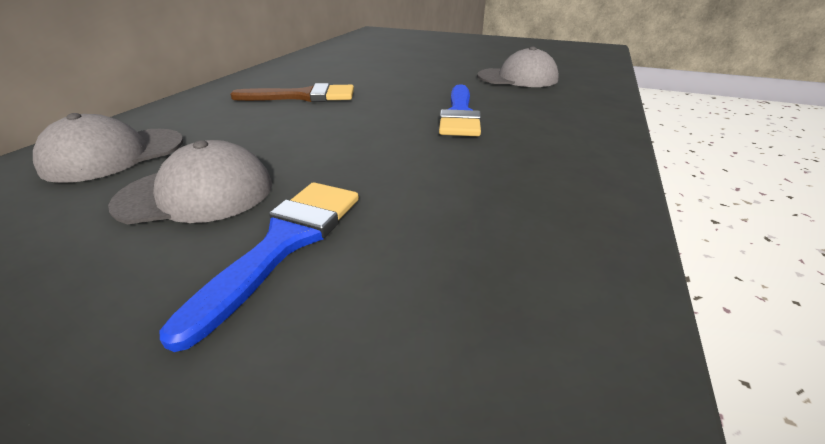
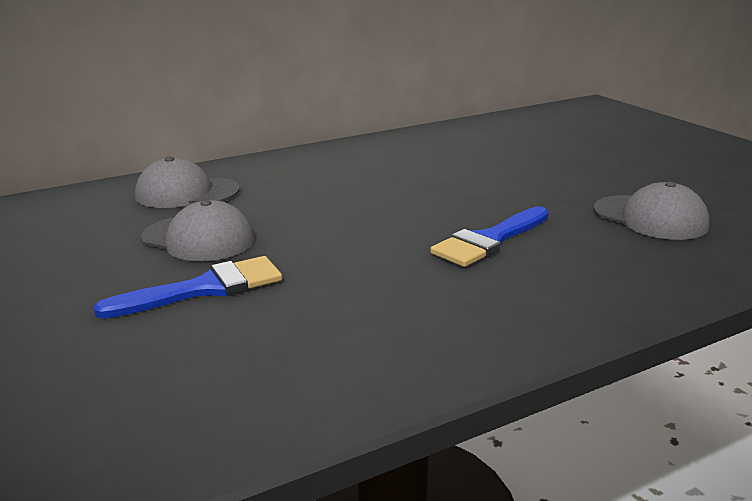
camera: 40 degrees right, 10 degrees down
brown brush [230,83,354,102] -> none

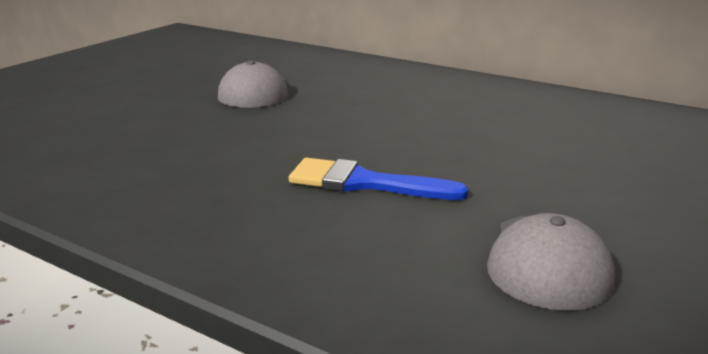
camera: 60 degrees right, 0 degrees up
blue brush [94,256,282,319] -> none
grey cap [135,156,240,208] -> none

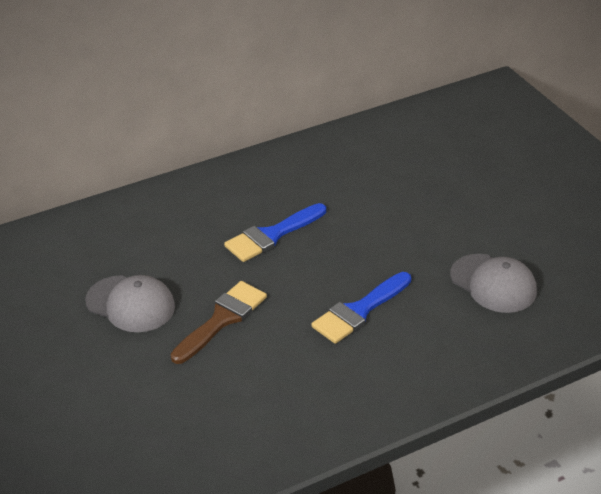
camera: 60 degrees left, 15 degrees up
none -> brown brush [171,281,267,364]
none -> blue brush [224,203,326,262]

